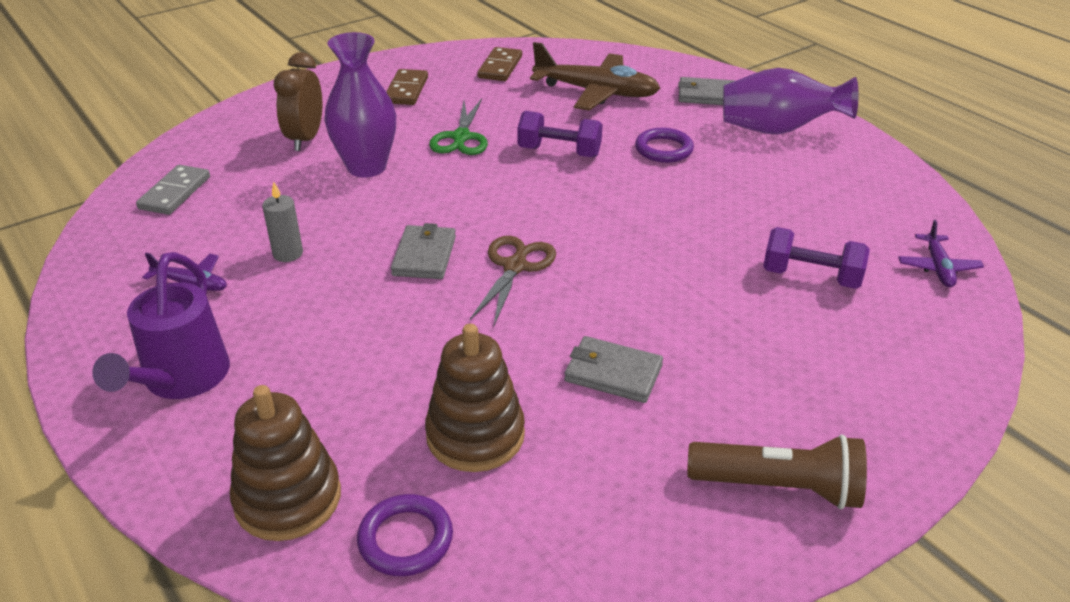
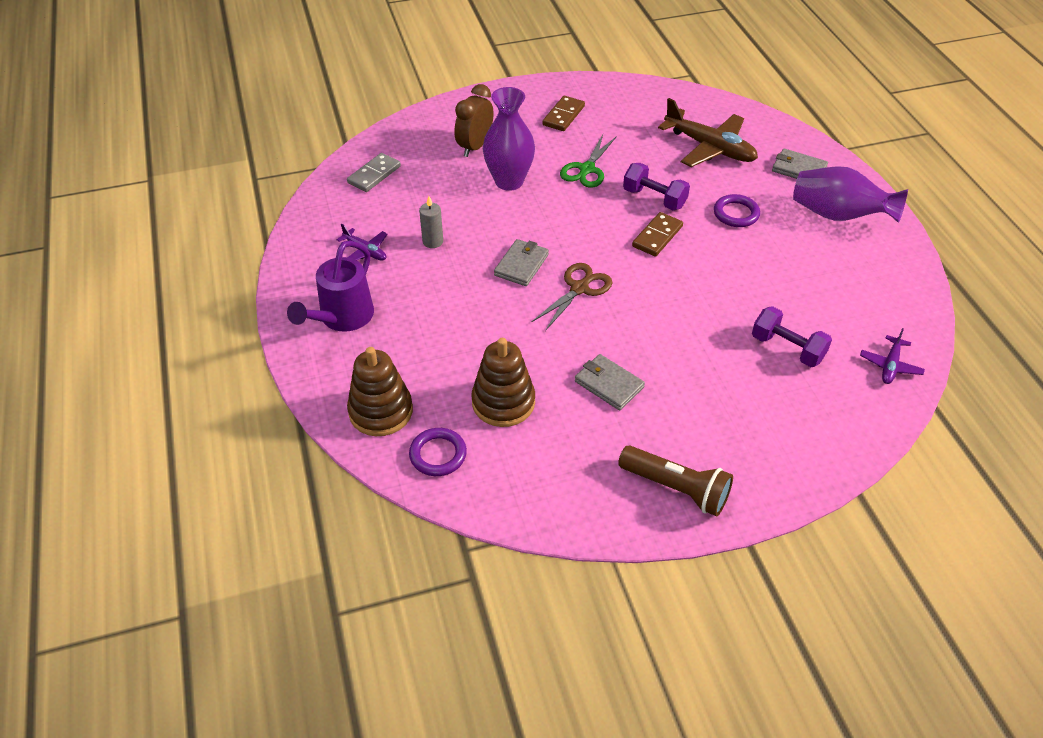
camera: 20 degrees right, 10 degrees up
brown domino [477,47,522,81] -> brown domino moved to [632,212,683,256]

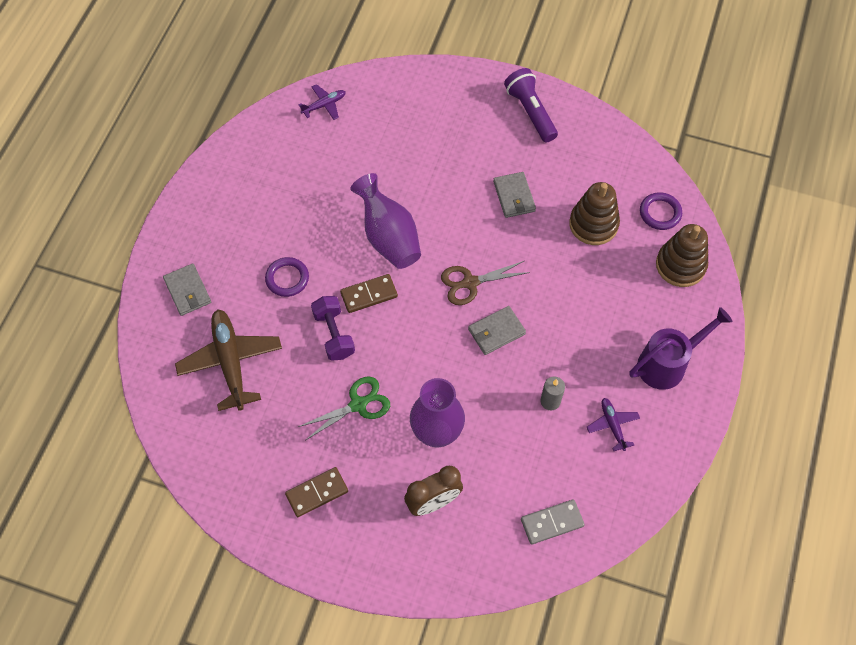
camera: 145 degrees left, 15 degrees up
brown flashlight [618,445,733,516] -> purple flashlight [504,68,558,142]
purple dumbbell [752,306,832,367] -> none
purple vase [793,166,908,223] -> purple vase moved to [350,173,421,269]

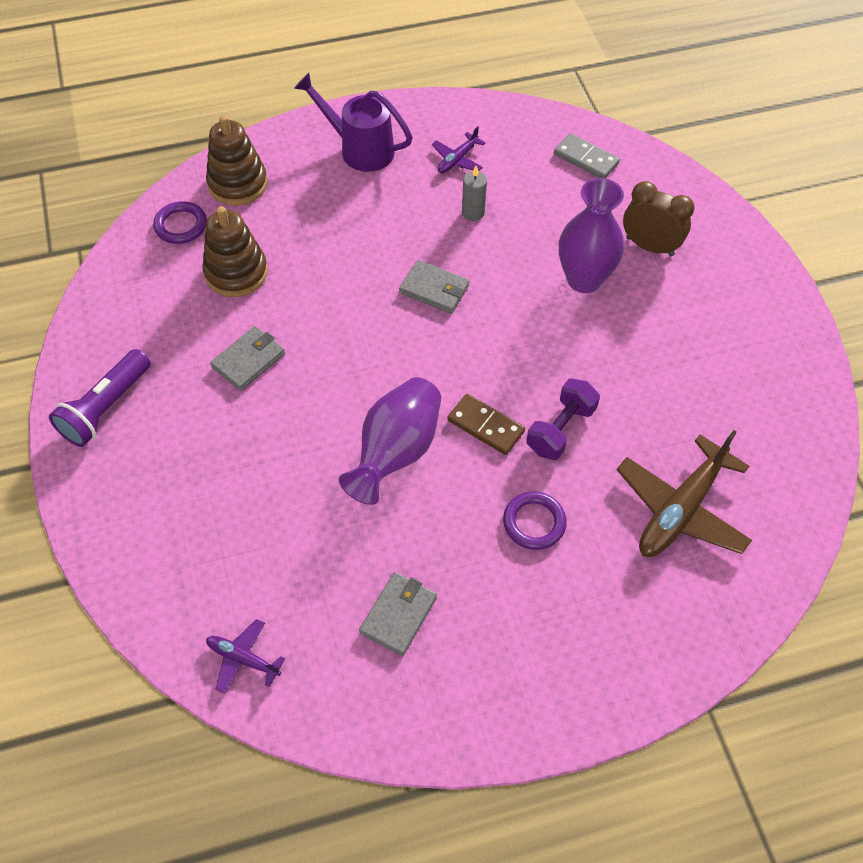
camera: 125 degrees left, 5 degrees down
grey wallet [163,264,211,316] -> grey wallet moved to [359,572,437,656]
brown domino [285,467,348,517] -> none
green scissors [298,376,390,440] -> none
brown scissors [441,261,530,305] -> none

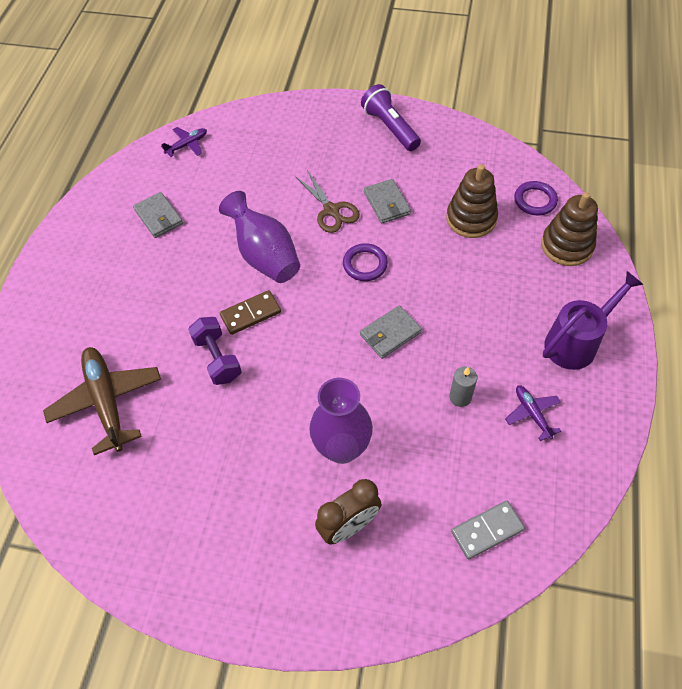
camera: 120 degrees right, 0 degrees up
purple ring [503,491,566,550] -> purple ring moved to [343,243,388,281]
none -> brown scissors [295,170,360,233]

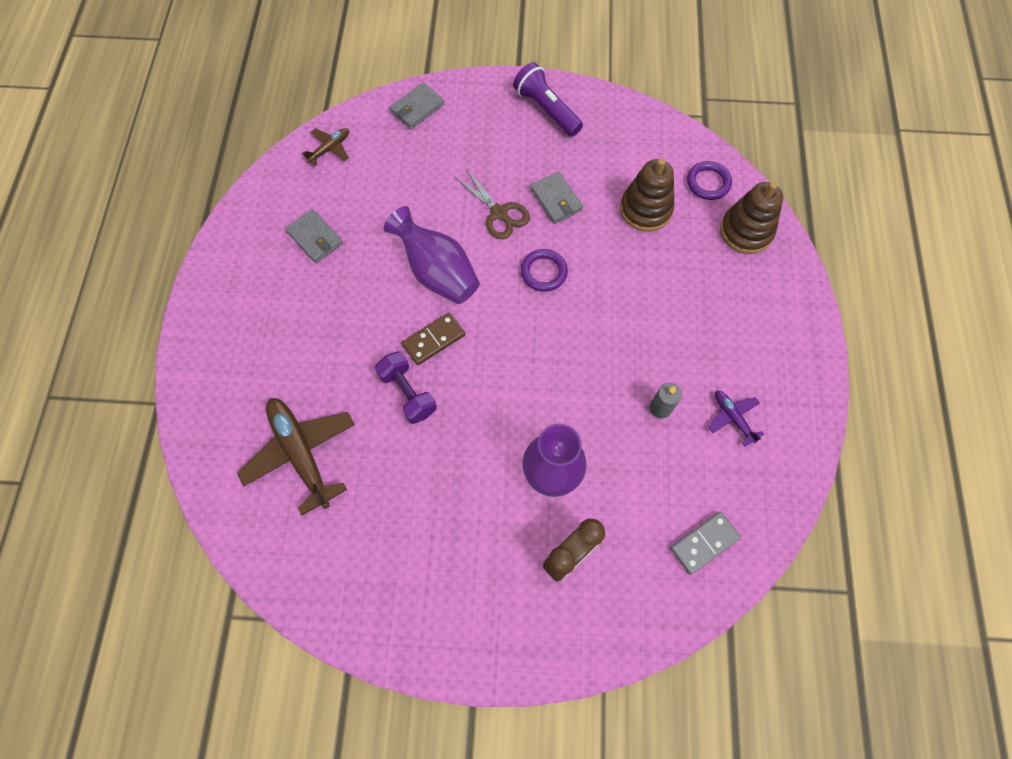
camera: 10 degrees left, 10 degrees up
purple plane [161,127,207,157] -> brown plane [302,128,349,166]
grey wallet [360,305,422,359] -> grey wallet moved to [389,82,444,129]
purple watering can [543,271,644,370] -> none

